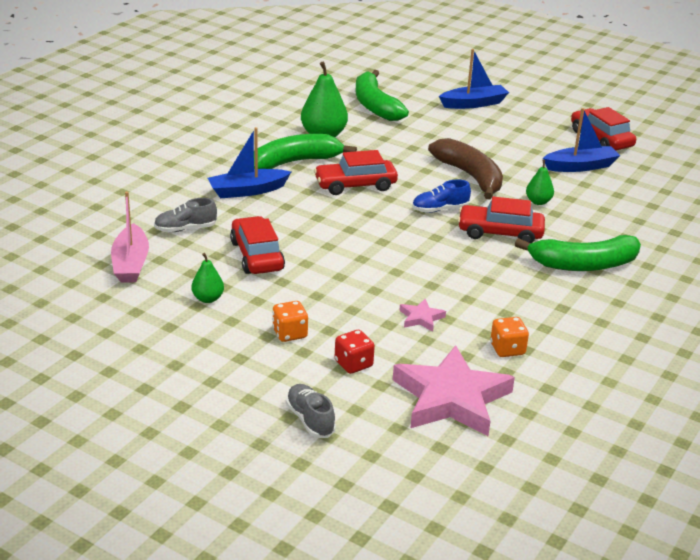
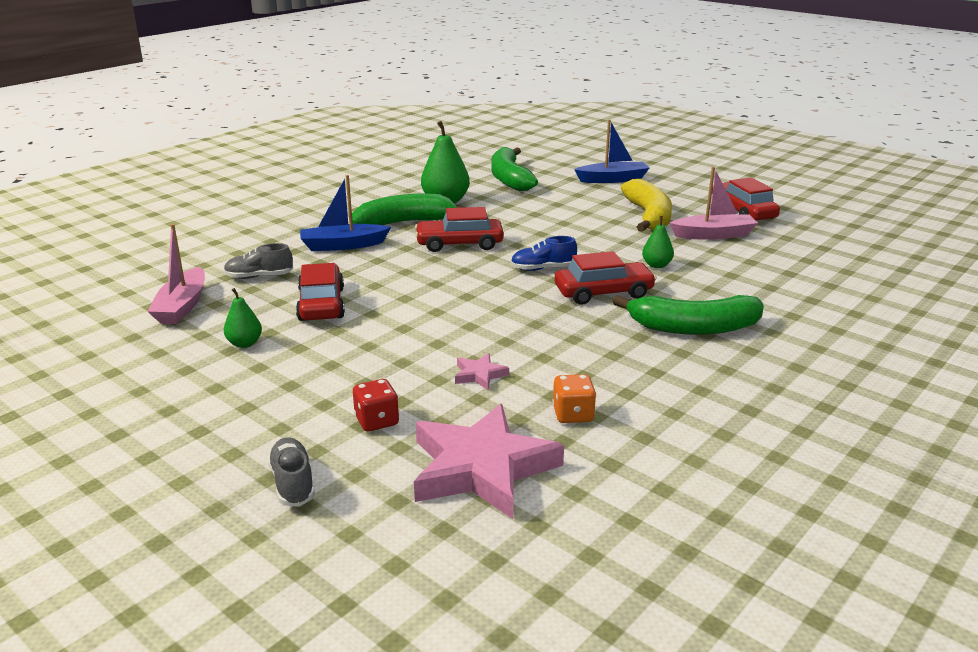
camera: 10 degrees right, 5 degrees down
orange dice [272,301,308,342] -> none
brown banana [428,138,503,200] -> none
red car [458,196,545,243] -> red car turned 150 degrees clockwise [555,251,657,305]
blue boat [543,108,620,172] -> pink boat [669,167,758,240]
none -> yellow banana [621,179,672,232]

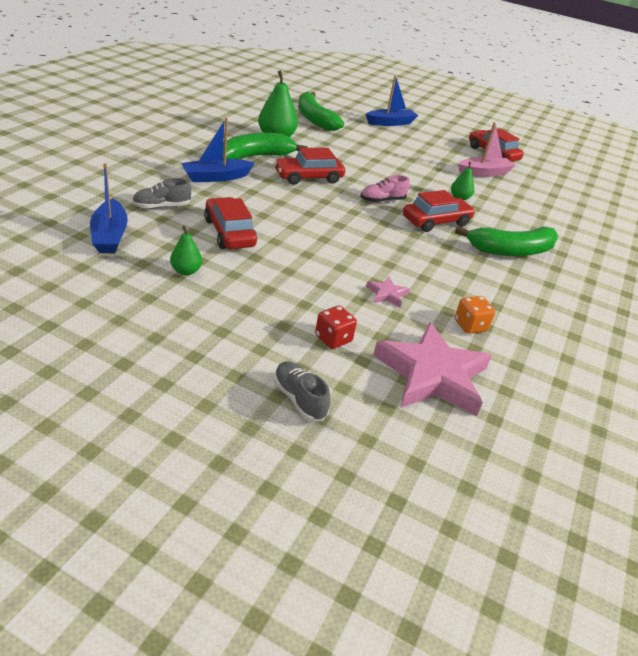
camera: 20 degrees left, 10 degrees up
pink boat [147,224,205,324] -> blue boat [90,163,128,253]
blue shoe [511,236,577,271] -> pink shoe [361,175,410,203]
yellow banana [621,179,672,232] -> none

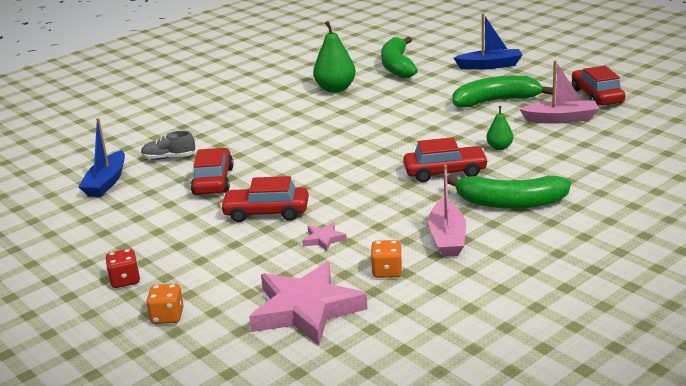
camera: 30 degrees right, 10 degrees down
green pear [170,226,202,275] -> none
blue boat [181,118,255,182] -> none
green banana [223,133,307,159] -> green banana moved to [452,75,553,108]
red car [274,148,345,185] -> red car moved to [220,176,309,222]
grey shoe [274,361,330,421] -> orange dice [146,284,184,324]
red dice [315,306,357,349] -> red dice moved to [106,249,140,288]
pink shoe [361,175,410,203] -> none
none -> pink boat [428,165,466,257]

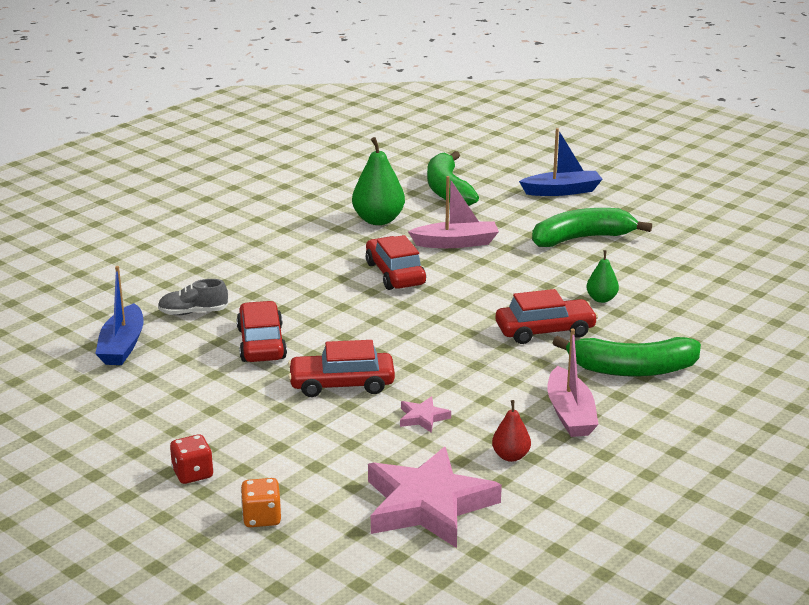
camera: 10 degrees left, 0 degrees up
orange dice [371,240,402,278] -> red pear [492,400,531,462]
pink boat [519,61,599,124] -> pink boat moved to [408,176,499,248]
red car [572,66,625,106] -> red car moved to [366,235,426,290]

